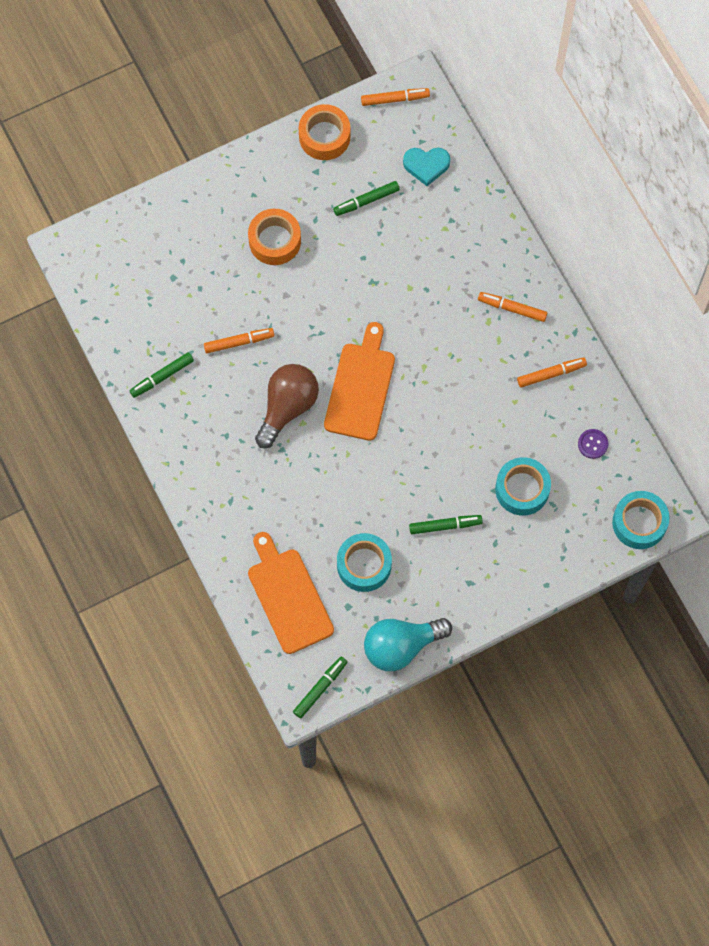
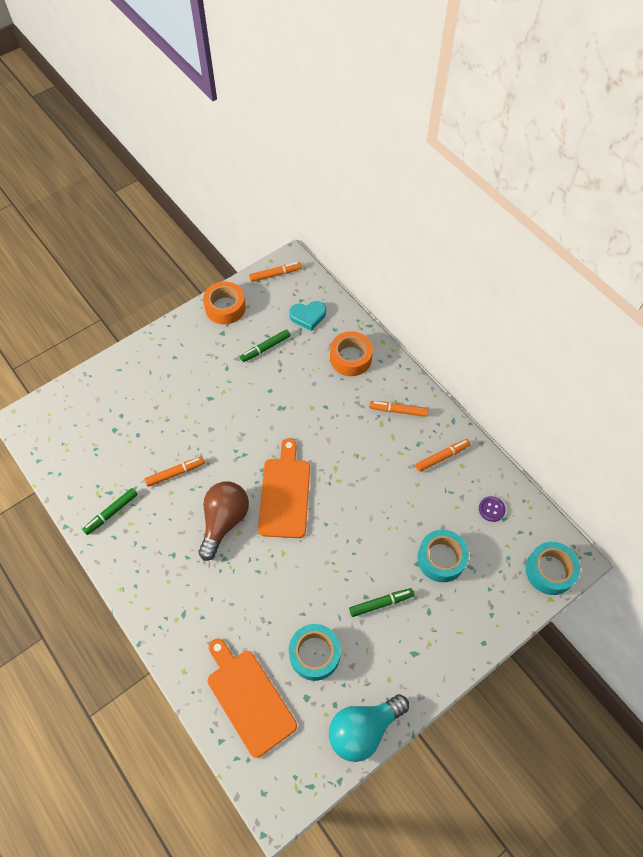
camera: 10 degrees left, 10 degrees down
orange tape [248,209,301,265] -> orange tape moved to [330,331,373,376]
green marker [293,657,347,719] -> none

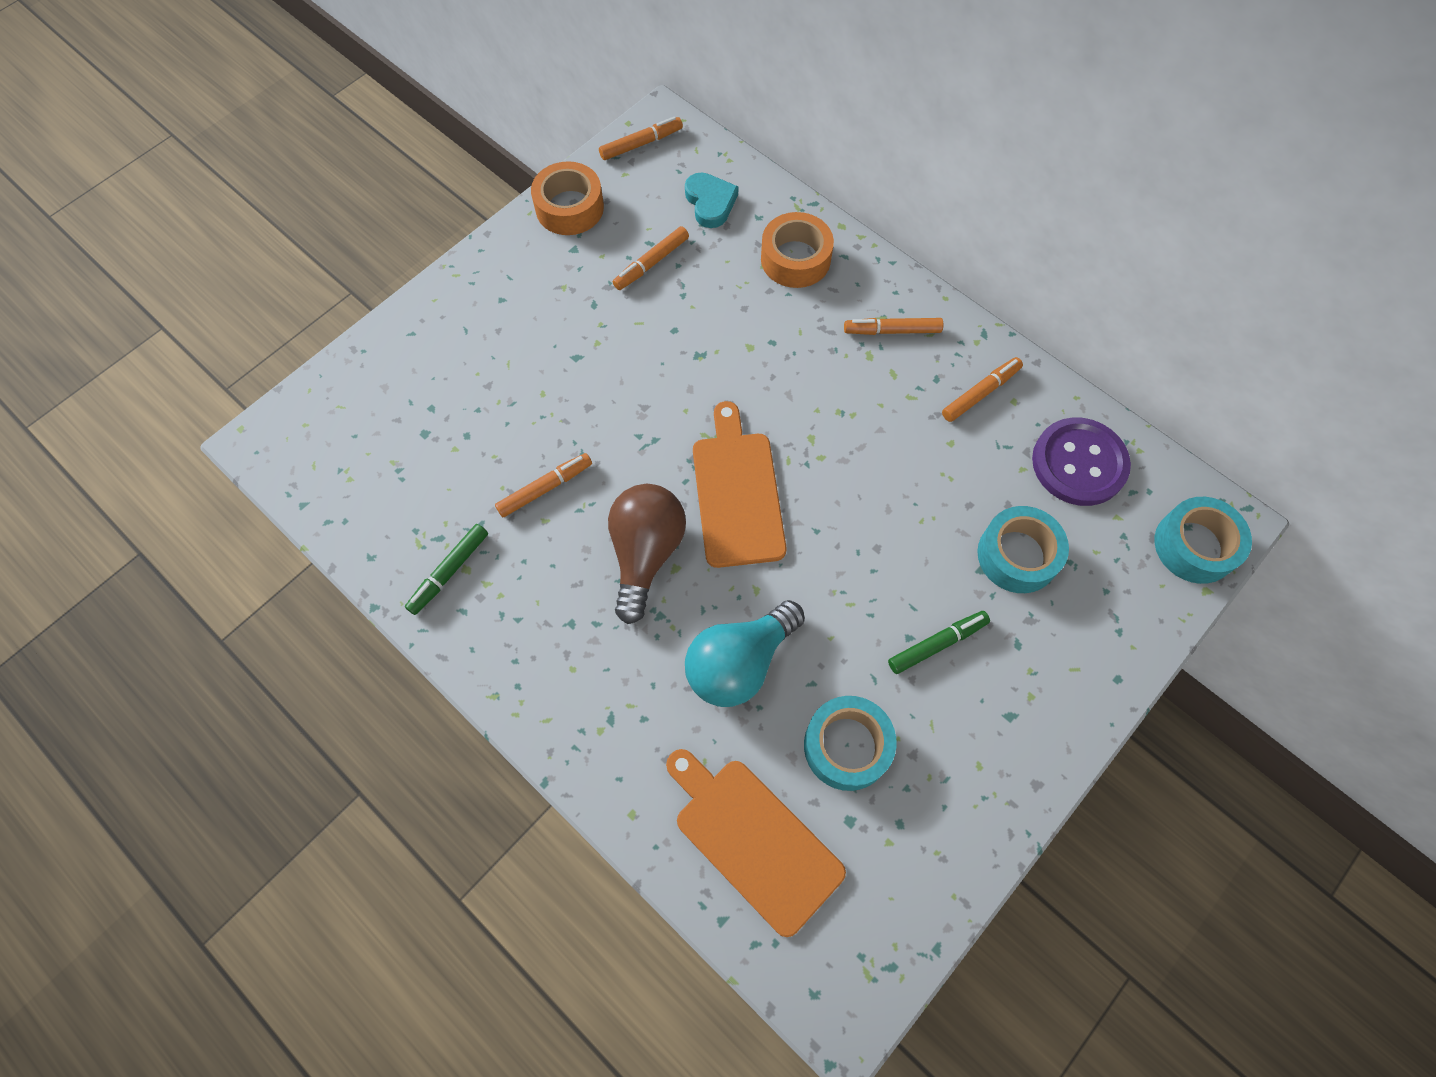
camera: 10 degrees left, 5 degrees up
green marker [240,329,290,362] -> orange marker [613,226,689,290]
turquoise heart [289,301,326,331] -> turquoise heart turned 90 degrees counterclockwise [685,172,739,228]
turquoise light bulb [329,694,409,762] -> turquoise light bulb moved to [685,600,805,707]
purple button [479,496,506,522] -> purple button [1032,417,1131,506], size x2.15

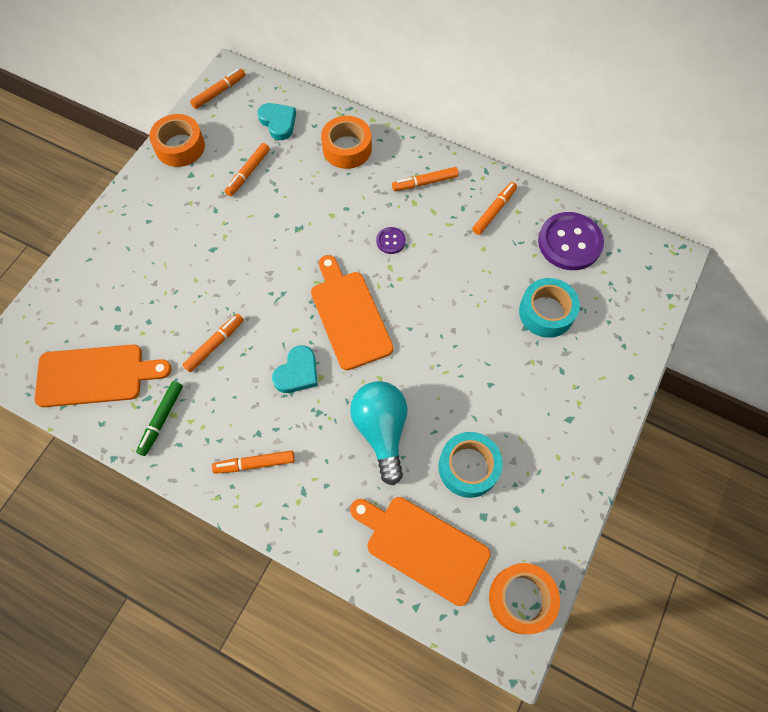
camera: 15 degrees left, 0 degrees up
brown light bulb [608,484,686,624] -> turquoise heart [272,345,318,393]
turquoise light bulb [685,600,805,707] -> turquoise light bulb turned 135 degrees clockwise [350,381,407,485]
green marker [888,611,990,674] -> none
turquoise tape [1155,497,1252,584] -> none
none -> orange cutting board [35,345,172,407]
none -> orange marker [212,450,295,474]
none -> purple button [376,227,406,254]
none -> orange tape [489,563,560,634]

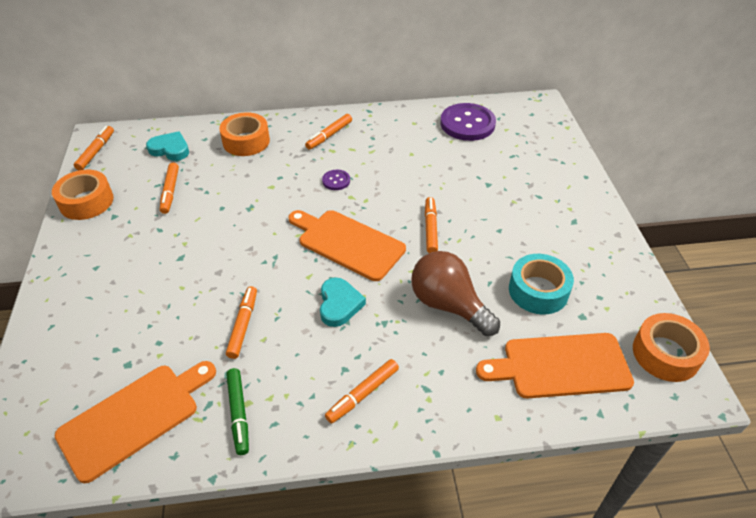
camera: 35 degrees left, 20 degrees down
turquoise light bulb [350,381,407,485] -> brown light bulb [411,251,500,336]
orange marker [472,182,517,235] -> orange marker moved to [425,197,438,253]
turquoise tape [519,278,580,338] -> none

